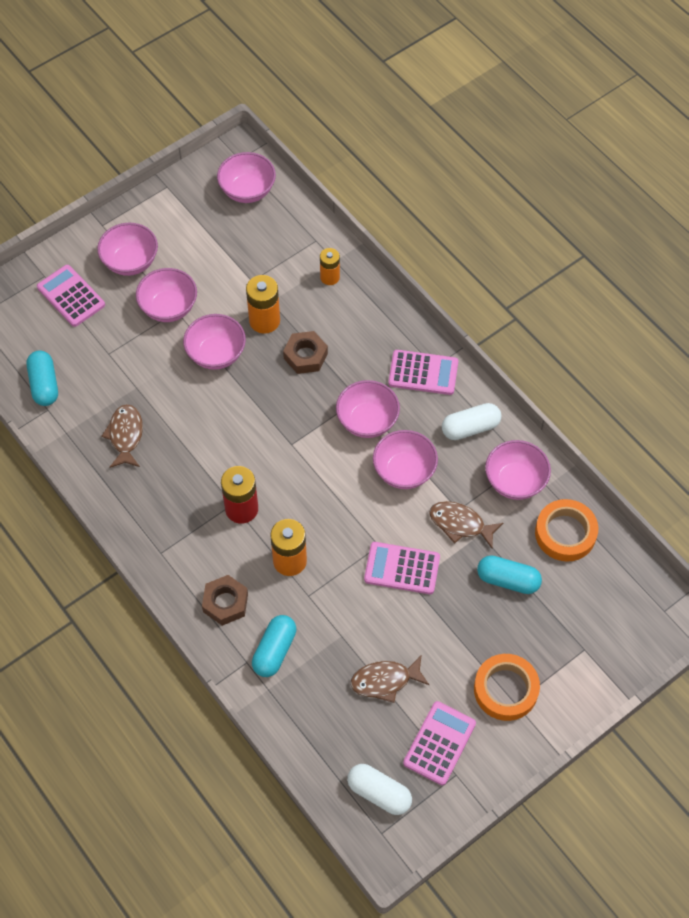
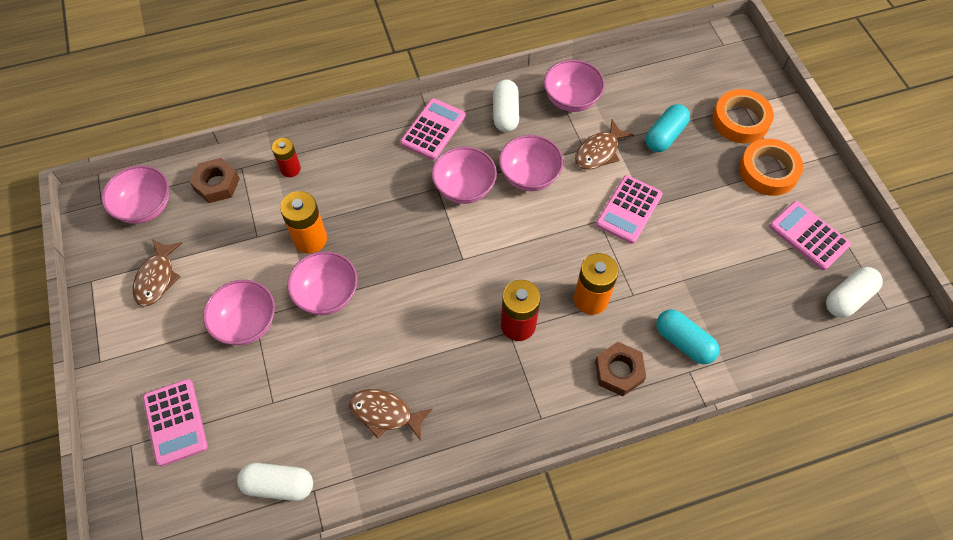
camera: 70 degrees left, 0 degrees up
turquoise capsule [27,350,58,406] -> white capsule [237,463,313,501]
pink calculator [37,265,105,327] -> pink calculator turned 90 degrees counterclockwise [143,379,208,466]
pink bowl [97,223,158,276] -> none
brown nut [283,331,328,374] -> brown nut moved to [190,158,240,203]
orange battery [320,248,340,285] -> red battery [272,138,301,177]
brown fish [351,656,429,703] -> brown fish moved to [133,239,182,307]
orange tape [535,499,598,562] -> orange tape moved to [712,89,774,144]

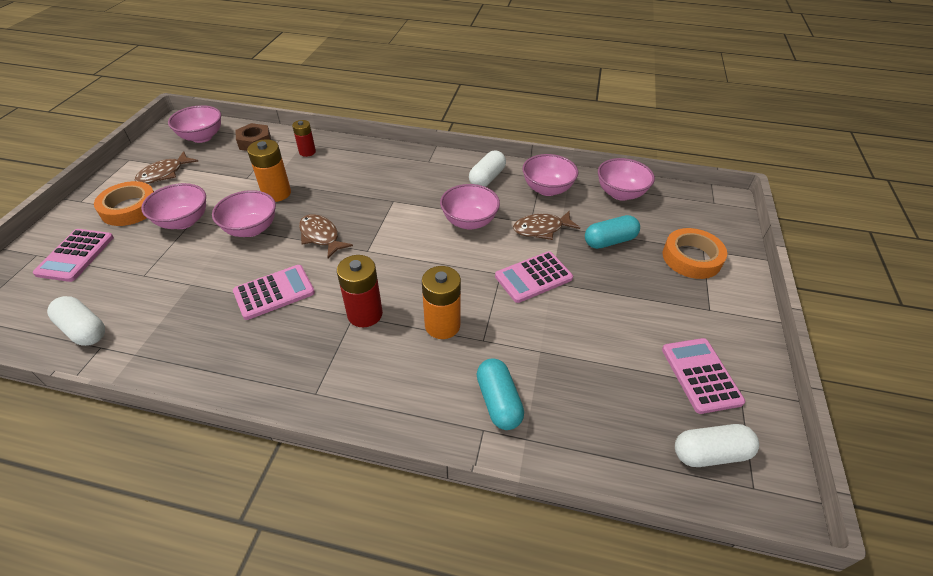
camera: 30 degrees right, 15 degrees down
brown fish [349,389,433,441] -> brown fish moved to [299,214,353,258]
pink calculator [400,98,466,160] -> pink calculator moved to [233,265,315,320]
pink bowl [432,147,497,204] -> pink bowl moved to [598,158,655,201]
brown nut [595,342,646,396] -> none
orange tape [739,139,803,196] -> orange tape moved to [94,181,154,226]

